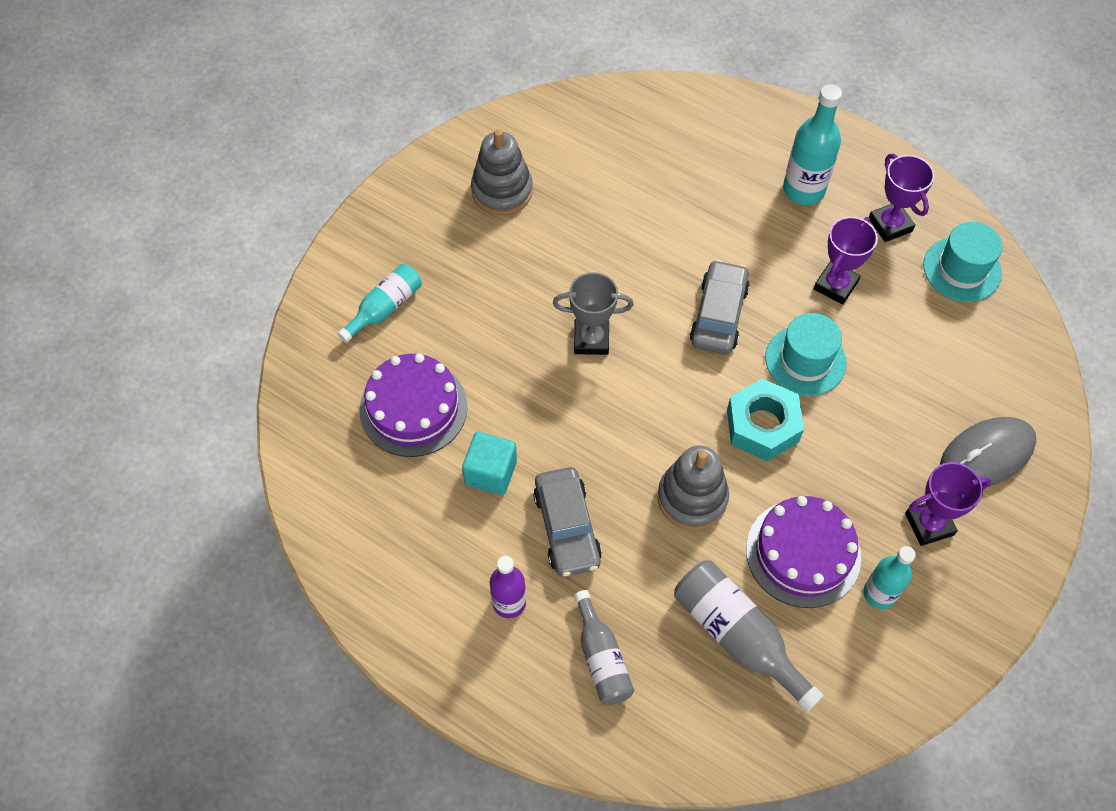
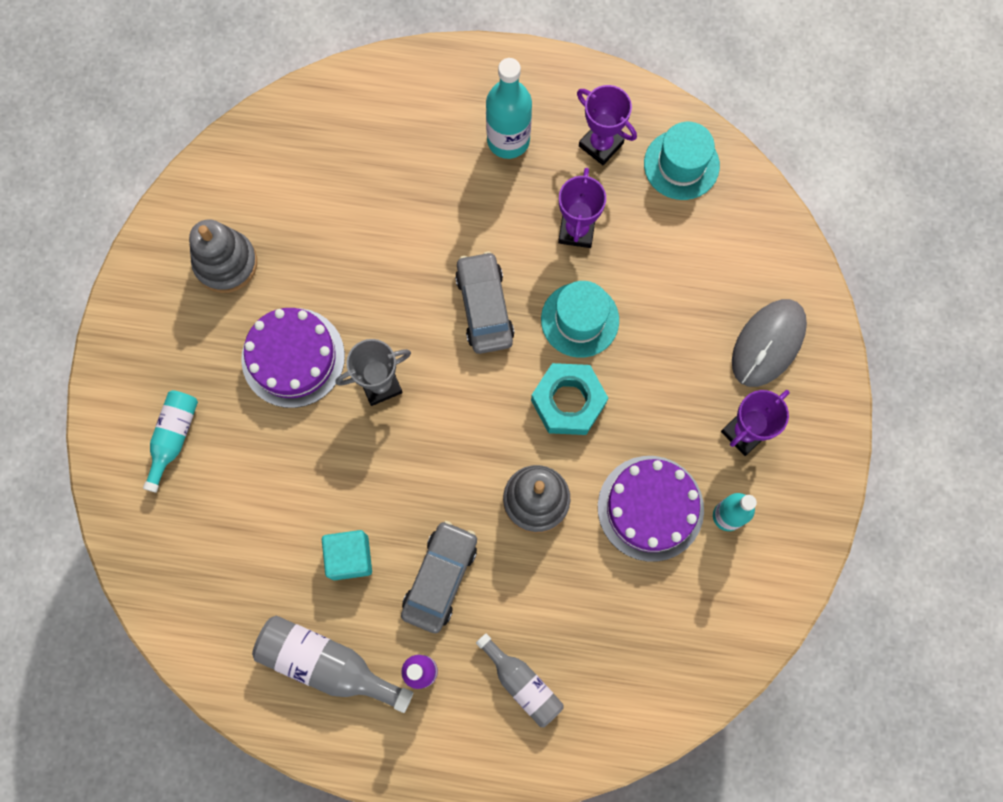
camera: 25 degrees left, 15 degrees up
purple cake [359,353,468,457] -> purple cake moved to [241,308,345,408]
grey car [533,467,602,577] -> grey car turned 120 degrees counterclockwise [401,521,477,633]
grey bottle [674,561,824,712] -> grey bottle moved to [252,616,413,713]

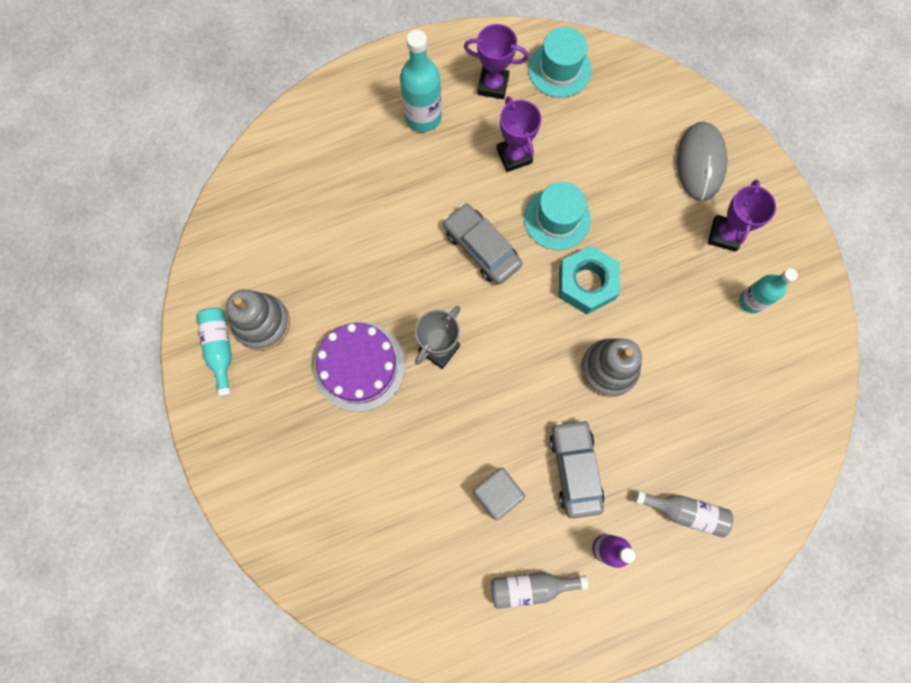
camera: 30 degrees left, 0 degrees up
turquoise bottle [143,390,198,493] -> turquoise bottle moved to [196,308,232,397]
grey bottle [252,616,413,713] -> grey bottle [491,572,588,609], size x0.66
turquoise cube [322,530,372,580] -> grey cube [473,467,525,520]
purple cake [598,456,704,562] -> none

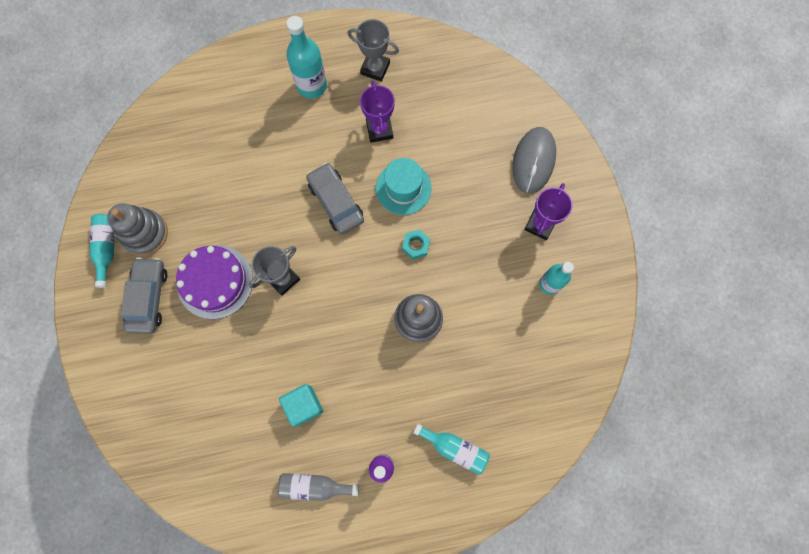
camera: 10 degrees right, 0 degrees up
purple trophy [464,24,529,99] -> grey trophy [348,19,399,82]
grey cube [473,467,525,520] -> turquoise cube [279,384,323,426]
turquoise hat [528,27,591,98] -> none
grey car [549,419,605,518] -> grey car moved to [121,257,167,334]
turquoise nut [559,245,620,315] -> turquoise nut [402,229,430,260], size x0.54
grey bottle [635,491,733,538] -> turquoise bottle [413,424,490,475]

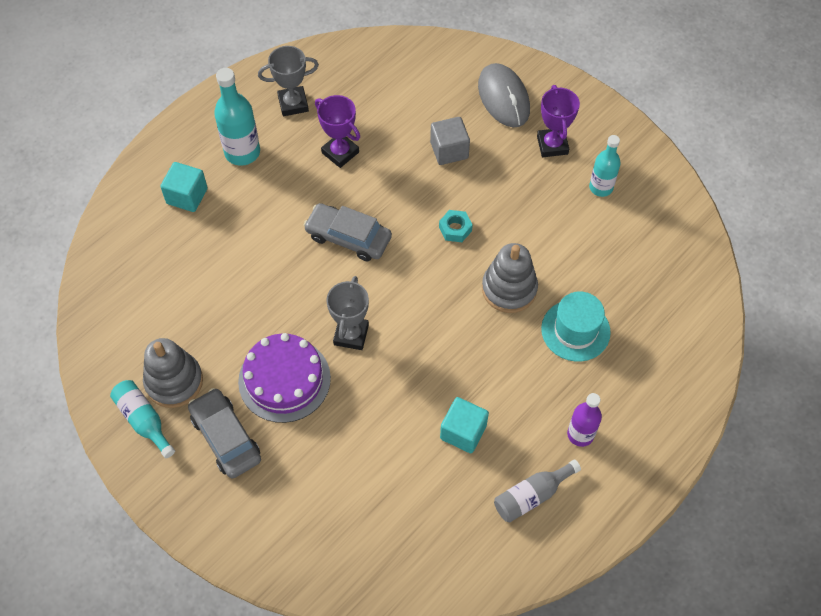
camera: 35 degrees left, 15 degrees down
turquoise hat [376,158,432,215] -> turquoise hat moved to [541,292,611,362]
turquoise bottle [413,424,490,475] -> none
none -> turquoise cube [160,162,208,212]
none -> grey cube [430,117,470,165]

